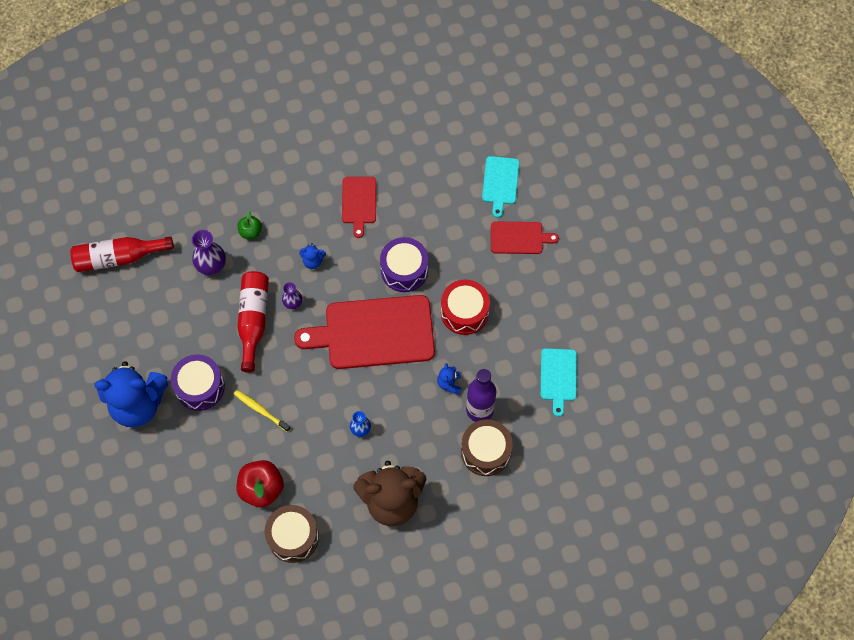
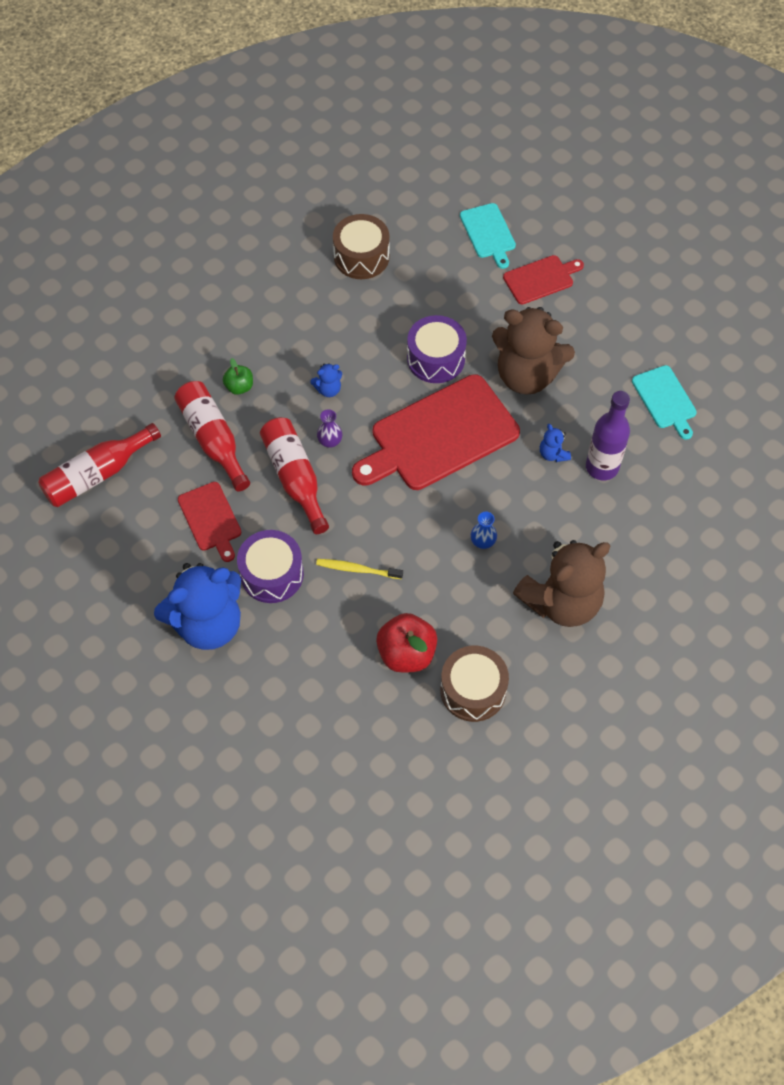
camera: 25 degrees left, 5 degrees down
purple vase [192,230,226,275] -> red bottle [174,381,250,492]
red cutting board [342,177,376,238] -> red cutting board moved to [178,482,241,562]
red drum [441,280,490,335] -> brown teddy bear [492,307,575,394]
brown drum [461,419,513,476] -> brown drum moved to [333,214,390,279]

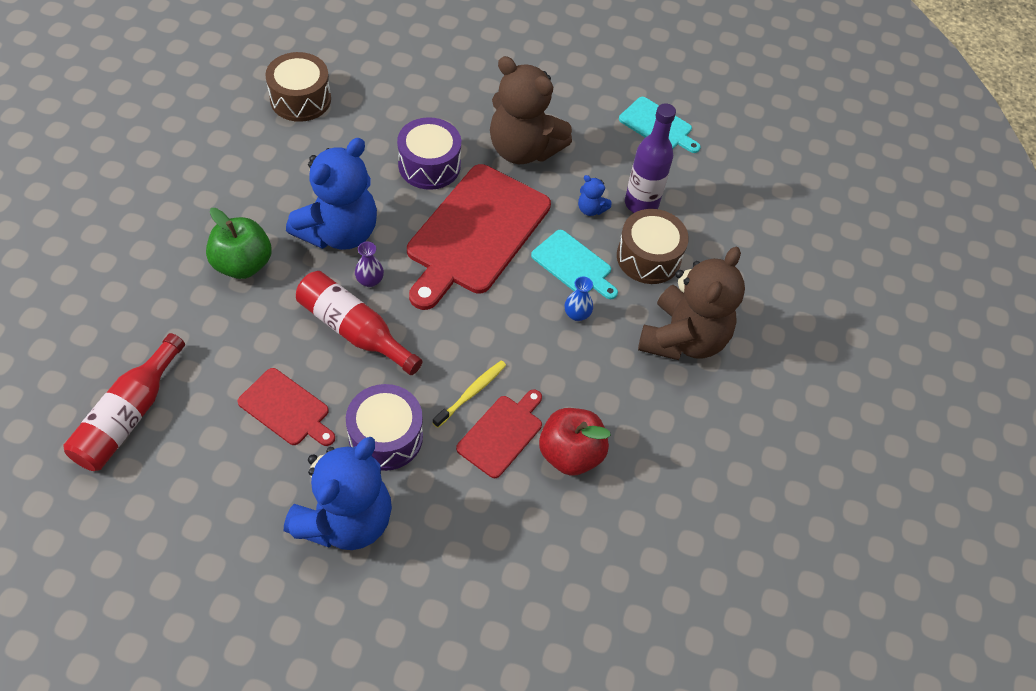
camera: 35 degrees left, 5 degrees down
red bottle [174,381,250,492] -> none
green apple [223,358,253,395] -> green apple [206,208,272,279], size x1.79
blue teddy bear [310,363,342,397] -> blue teddy bear [286,138,377,250], size x2.50
yellow toothbrush [316,559,403,579] -> yellow toothbrush turned 150 degrees clockwise [433,361,506,428]
brown drum [440,646,509,722] -> brown drum moved to [617,209,689,284]
turquoise cutting board [460,203,516,269] -> turquoise cutting board moved to [531,230,618,299]
brown teddy bear [492,307,575,394] -> brown teddy bear turned 45 degrees clockwise [490,56,572,164]
red cutting board [503,255,584,304] -> red cutting board moved to [456,389,542,478]

